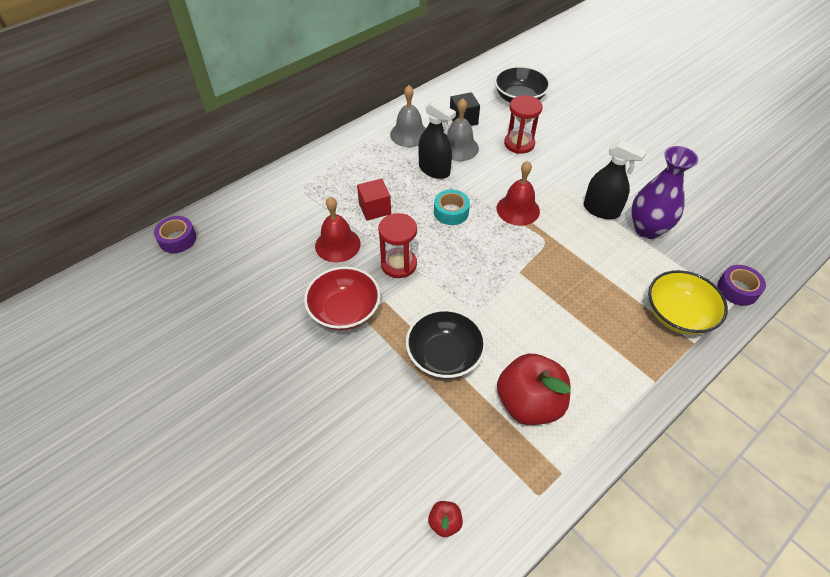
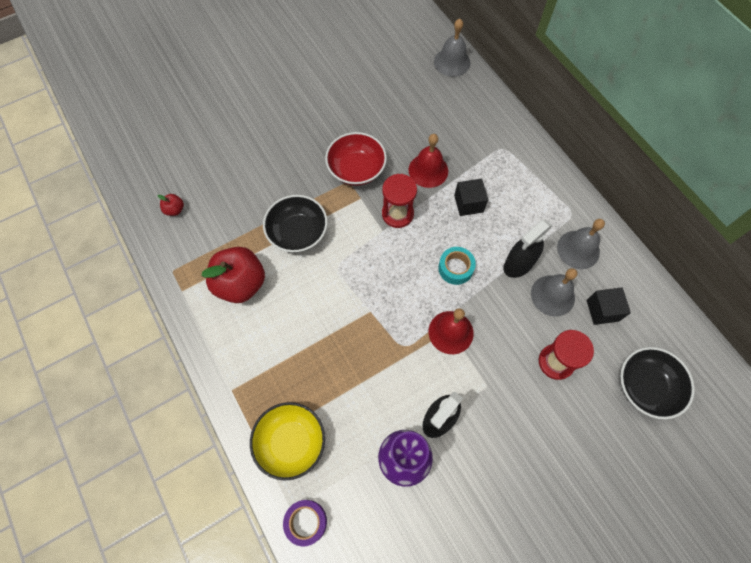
camera: 100 degrees right, 15 degrees up
purple tape [154,216,197,253] -> grey bell [434,19,471,77]
red cube [357,179,391,220] -> black cube [454,179,488,216]

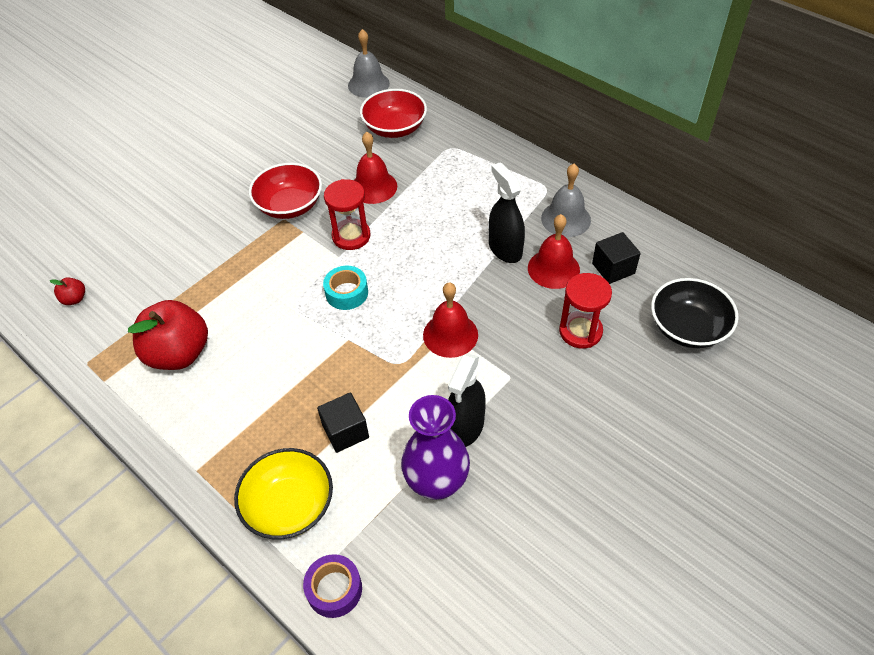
camera: 15 degrees left, 15 degrees down
black bowl [263,195,328,253] -> none
turquoise tape [438,247,476,285] -> turquoise tape moved to [323,266,368,310]
black cube [454,179,488,216] -> black cube moved to [317,392,369,453]
black spray bottle [503,220,553,278] -> black spray bottle turned 120 degrees clockwise [489,162,525,263]
grey bell [531,268,577,317] -> red bell [528,214,580,289]
none -> red bowl [360,89,427,138]

